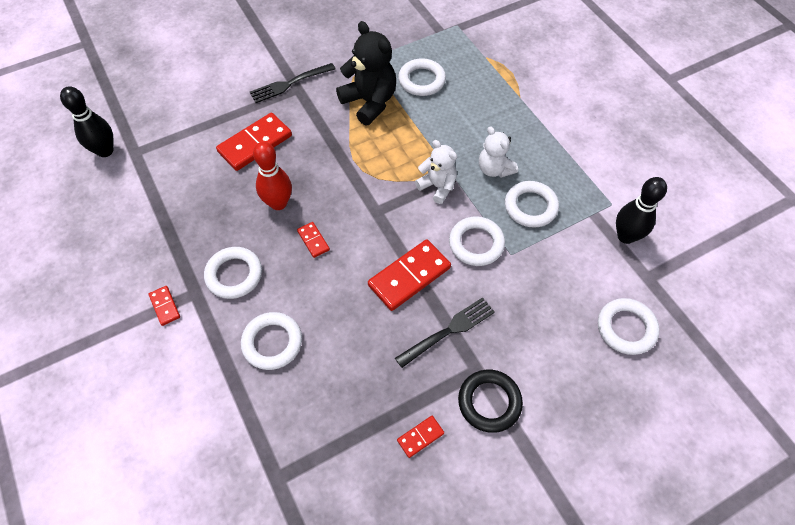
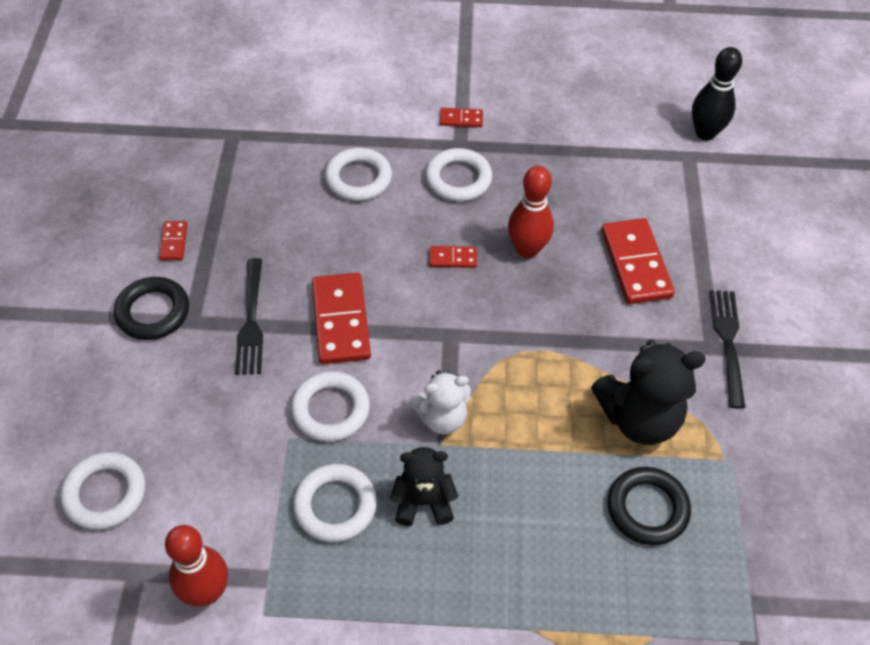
camera: 120 degrees right, 5 degrees down
white ring [398,58,446,96] -> black ring [608,467,691,545]
white teddy bear [479,126,518,178] -> black teddy bear [390,447,458,526]
black bowling pin [616,177,667,244] -> red bowling pin [165,525,228,607]

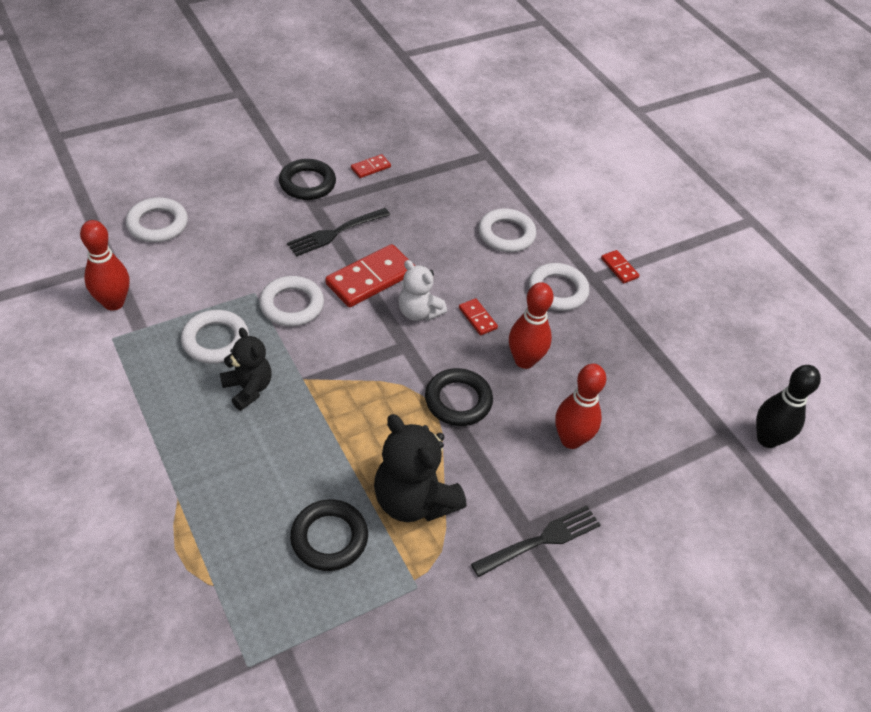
camera: 55 degrees right, 5 degrees down
white teddy bear [409,370,471,434] -> white teddy bear moved to [398,260,447,321]
red domino [601,218,675,304] -> red bowling pin [555,364,606,449]
none -> black ring [425,368,493,426]

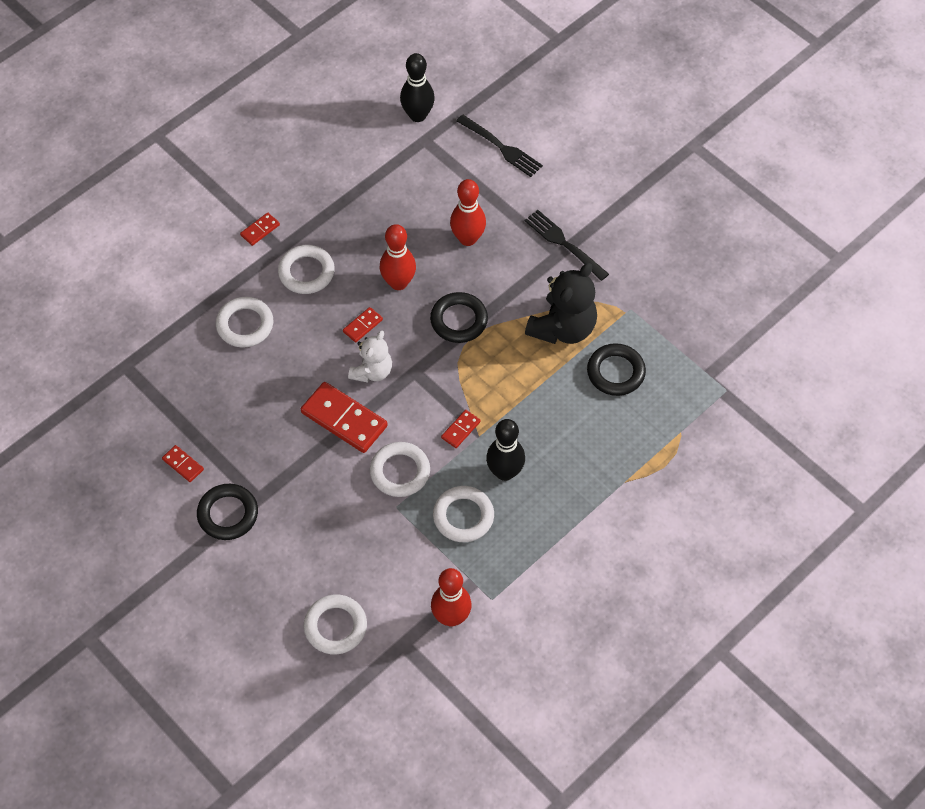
camera: 100 degrees left, 10 degrees up
black teddy bear [220,328,272,411] -> black bowling pin [486,419,525,481]
black fork [287,208,390,256] -> black fork moved to [456,115,543,177]
none -> red domino [441,410,481,448]

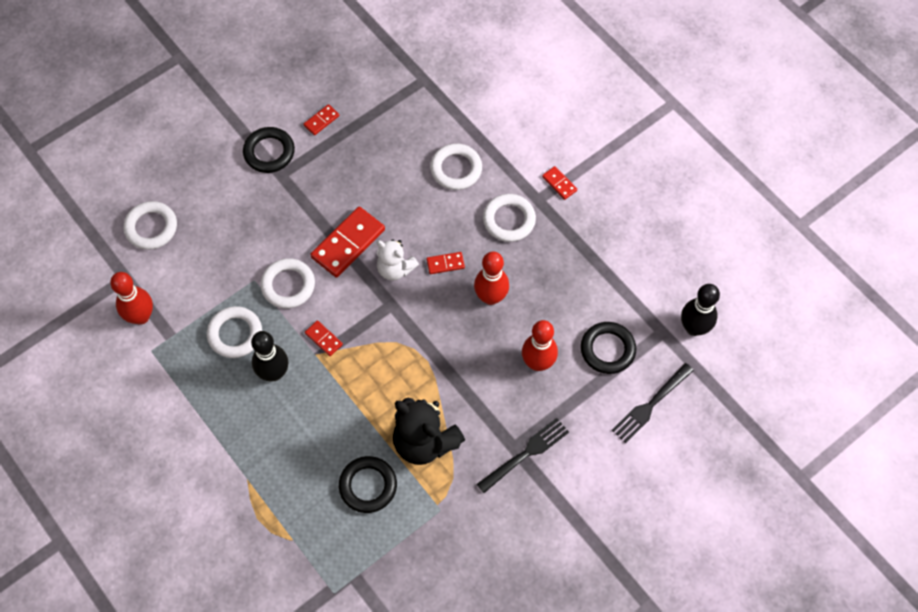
camera: 95 degrees right, 5 degrees up
red domino [343,307,383,342] -> red domino turned 60 degrees counterclockwise [427,252,465,274]
black ring [430,292,488,343] -> black ring moved to [581,322,636,374]

